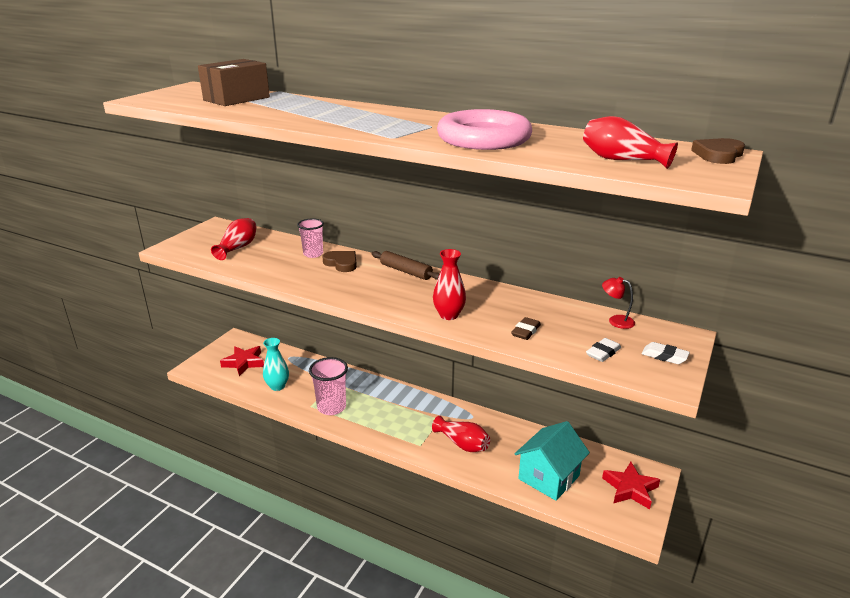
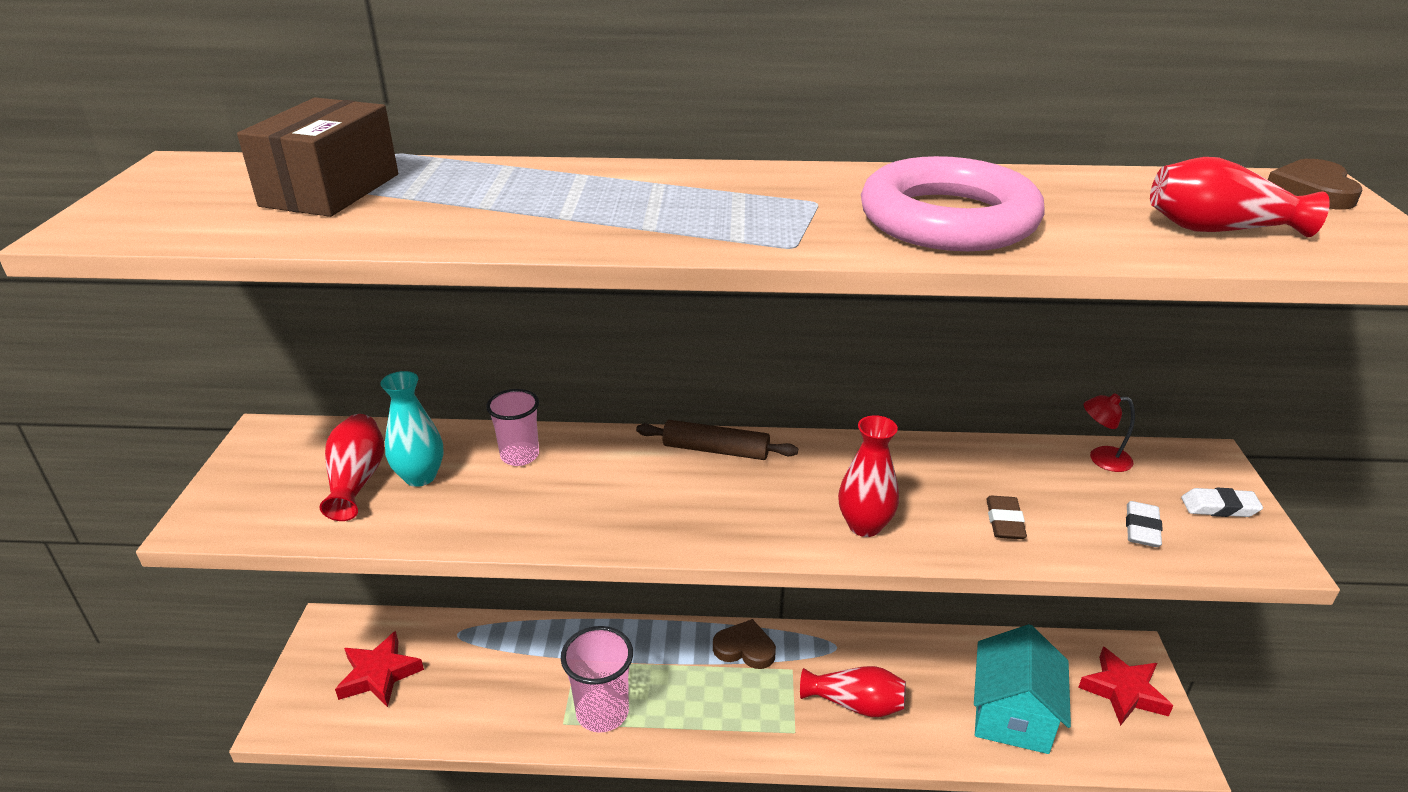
camera: 25 degrees left, 5 degrees up
turquoise vase [263,338,289,391] -> turquoise vase moved to [381,371,444,487]
brown heart [322,251,357,272] -> brown heart moved to [713,619,776,669]

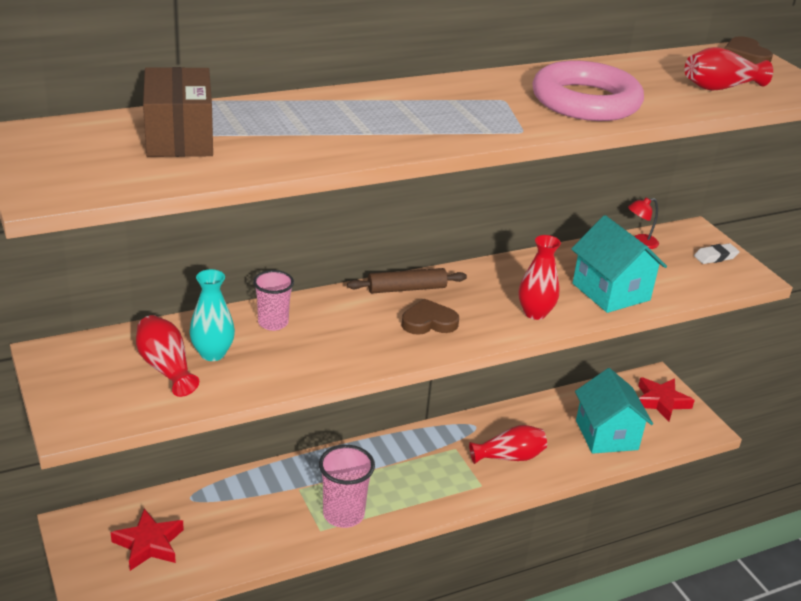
camera: 30 degrees left, 0 degrees up
brown heart [713,619,776,669] -> brown heart moved to [402,299,459,335]
brown eraser [986,496,1027,539] -> turquoise house [571,215,667,313]
white eraser [1126,501,1163,547] -> none

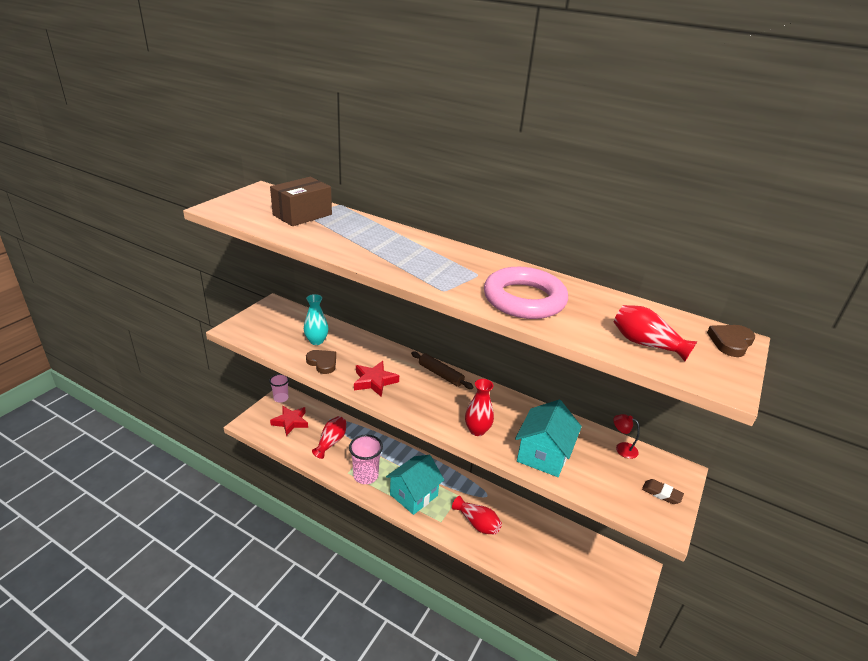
camera: 55 degrees right, 0 degrees up
red vase [136,315,199,397] -> red vase moved to [312,416,347,459]
pink cup [253,270,294,331] -> pink cup moved to [269,374,289,403]
brown heart [402,299,459,335] -> brown heart moved to [306,350,336,374]
turquoise house [575,368,653,454] -> turquoise house moved to [386,455,444,515]
red star [638,377,695,421] -> red star moved to [354,361,399,397]
white eraser [694,243,740,264] -> brown eraser [642,479,684,504]

